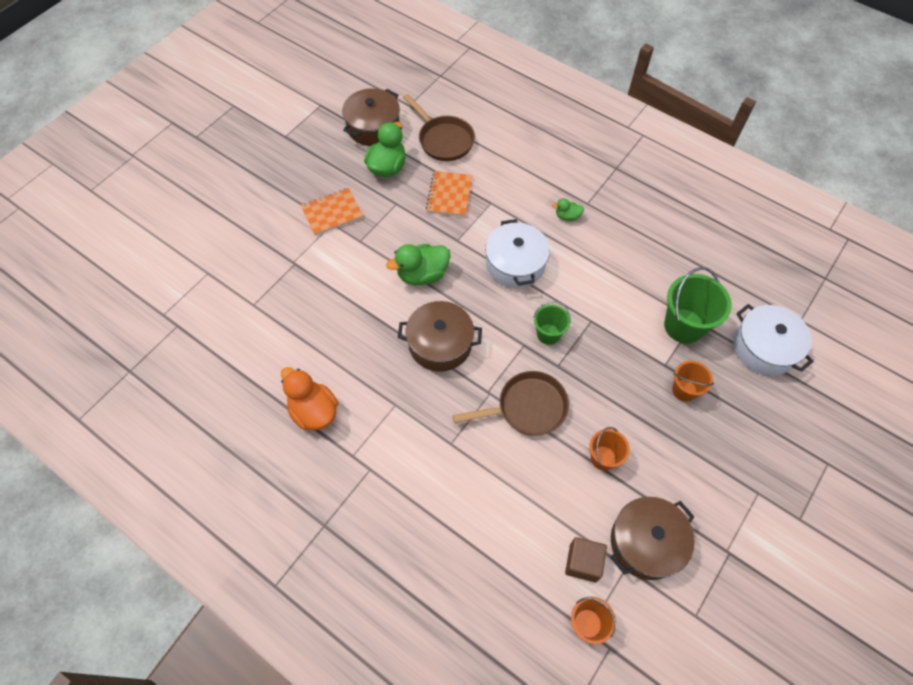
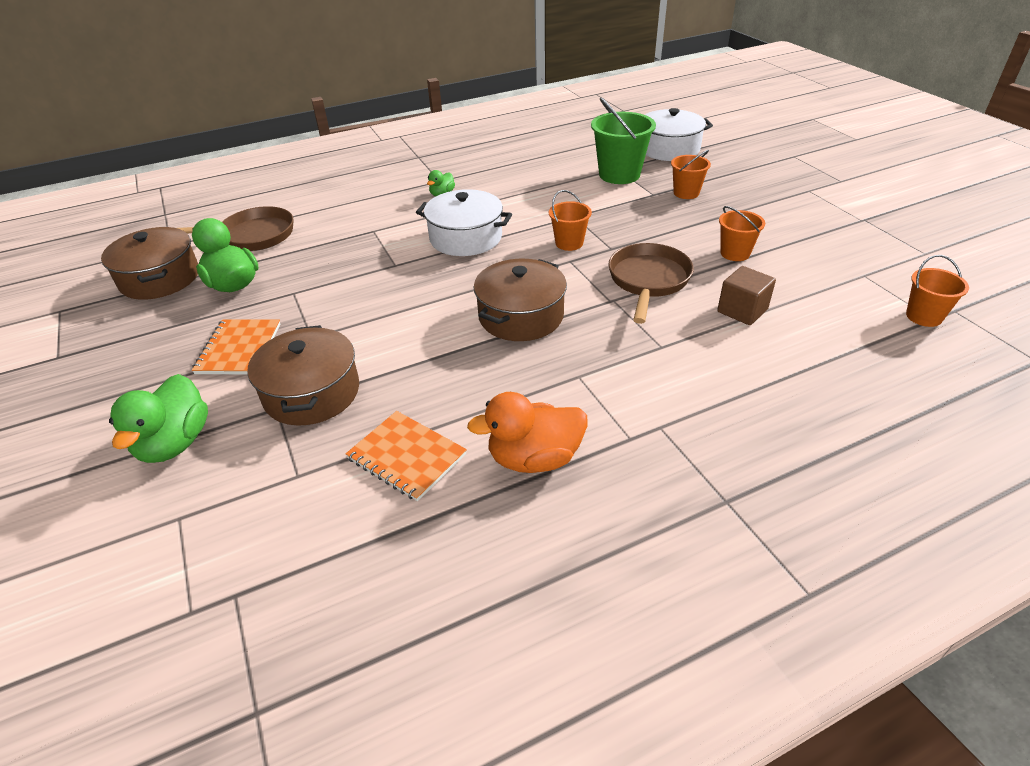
camera: 60 degrees left, 20 degrees down
green duck [386,244,450,285] -> green duck moved to [109,374,208,463]
orange notebook [426,171,473,217] -> orange notebook moved to [346,411,467,501]
green bucket [533,301,571,345] -> orange bucket [549,190,592,251]
brown cube [565,537,607,582] -> brown cube moved to [717,266,776,325]
brown pot [611,497,695,580] -> brown pot moved to [247,325,359,426]

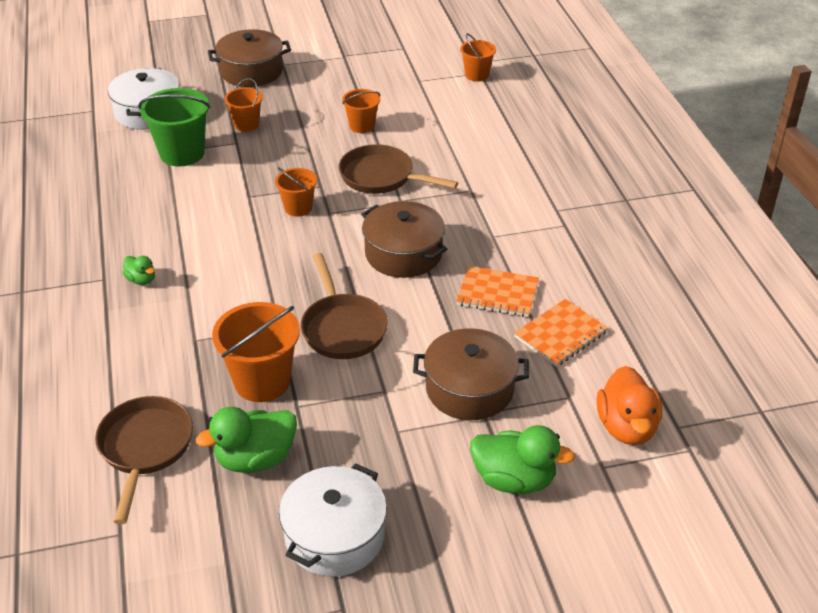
camera: 80 degrees left, 0 degrees up
brown pot [101,227,198,300] -> brown pot moved to [208,29,291,87]
orange notebook [192,319,280,374] -> orange notebook moved to [456,266,539,317]
white pot [416,189,512,256] -> white pot moved to [279,463,387,577]
orange duck [467,392,588,473] -> orange duck moved to [597,366,662,445]
brown cube [717,266,776,325] -> none
none -> orange bucket [212,302,300,402]
none -> brown pan [301,253,388,359]

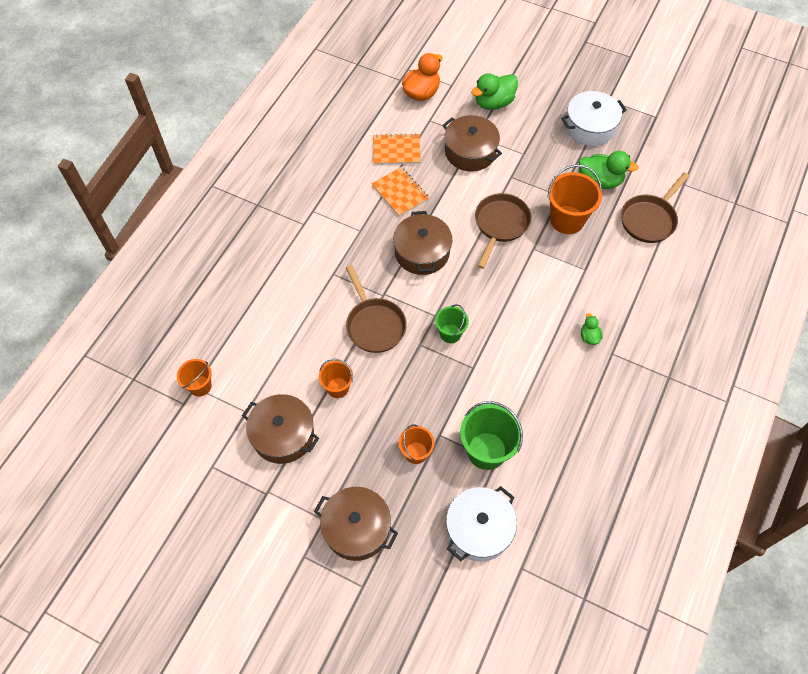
camera: 140 degrees left, 20 degrees up
orange bucket [275,167,317,217] -> green bucket [435,304,469,343]
green duck [470,425,575,494] -> green duck turned 90 degrees counterclockwise [471,73,518,110]
none -> brown pot [242,394,319,464]

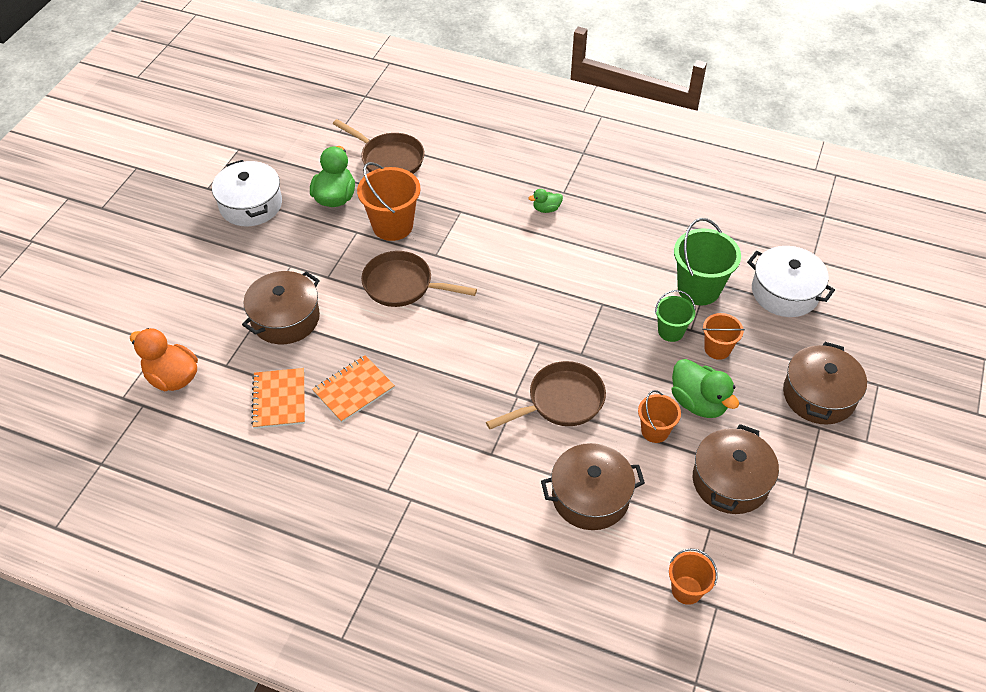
camera: 95 degrees left, 10 degrees down
brown pot [393,211,452,275] -> brown pot moved to [541,443,645,530]
green bucket [435,304,469,343] -> green bucket moved to [655,290,696,342]
green duck [471,73,518,110] -> green duck moved to [672,359,739,418]

